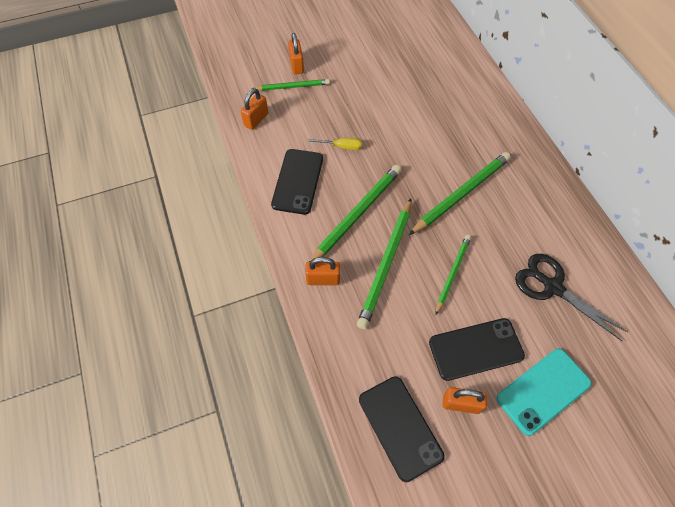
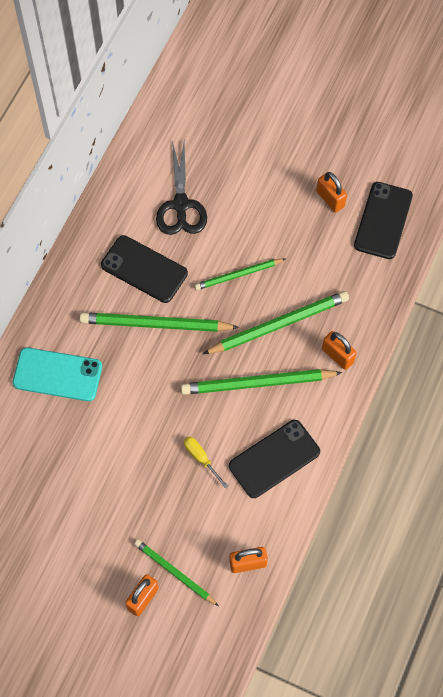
camera: 135 degrees left, 5 degrees up
black phone [429,318,525,381] -> black phone moved to [101,235,188,303]
turquoise phone [497,349,592,436] -> turquoise phone moved to [13,347,102,401]

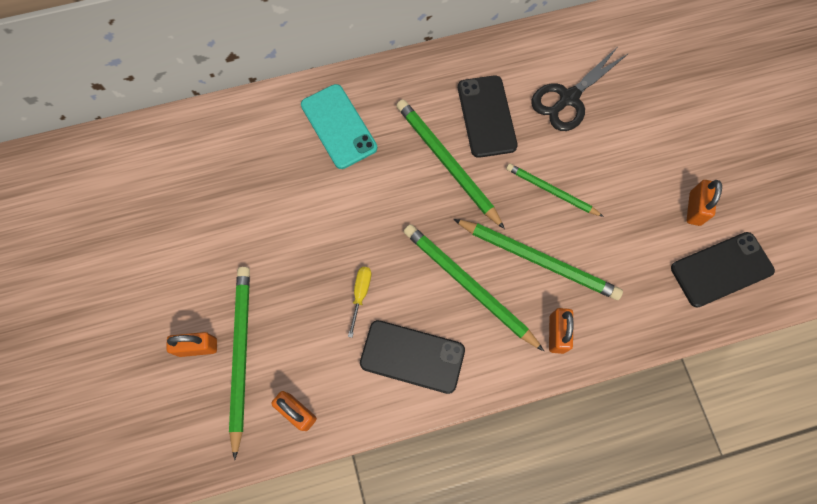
camera: 50 degrees right, 5 degrees up
green pencil [134,540,219,606] -> green pencil [229,267,250,460], size x1.62

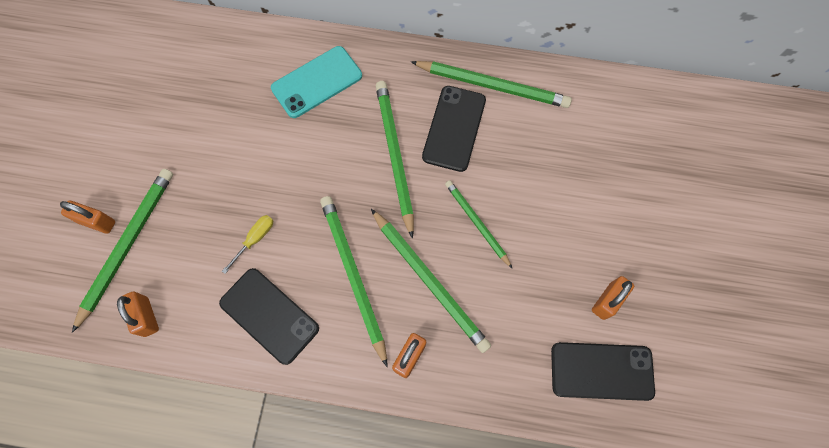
camera: 25 degrees right, 0 degrees up
turquoise phone [301,84,377,169] -> turquoise phone turned 60 degrees clockwise [271,46,362,118]
black scissors [532,48,629,131] -> none
none -> green pencil [411,61,572,108]

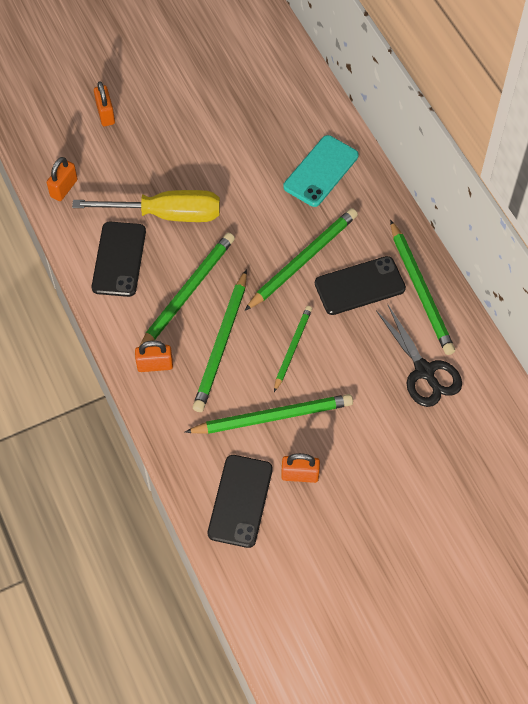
camera: 55 degrees right, 10 degrees down
green pencil [72,169,173,333] -> green pencil moved to [185,394,353,434]
yellow screwdriver [222,215,273,274] -> yellow screwdriver [72,190,220,222], size x2.38
turquoise phone [271,46,362,118] -> turquoise phone turned 75 degrees counterclockwise [283,135,359,207]
black phone [551,342,655,401] -> black phone turned 45 degrees clockwise [208,455,273,548]
none -> black scissors [376,304,462,407]

